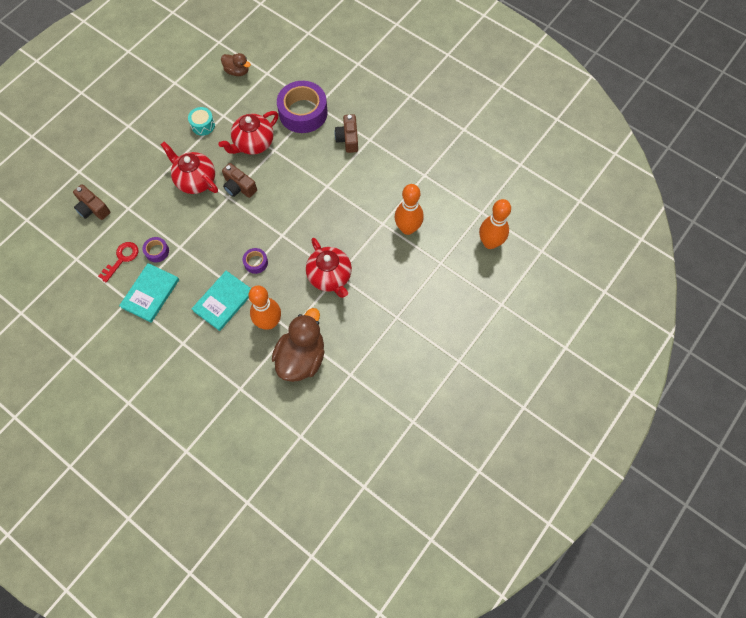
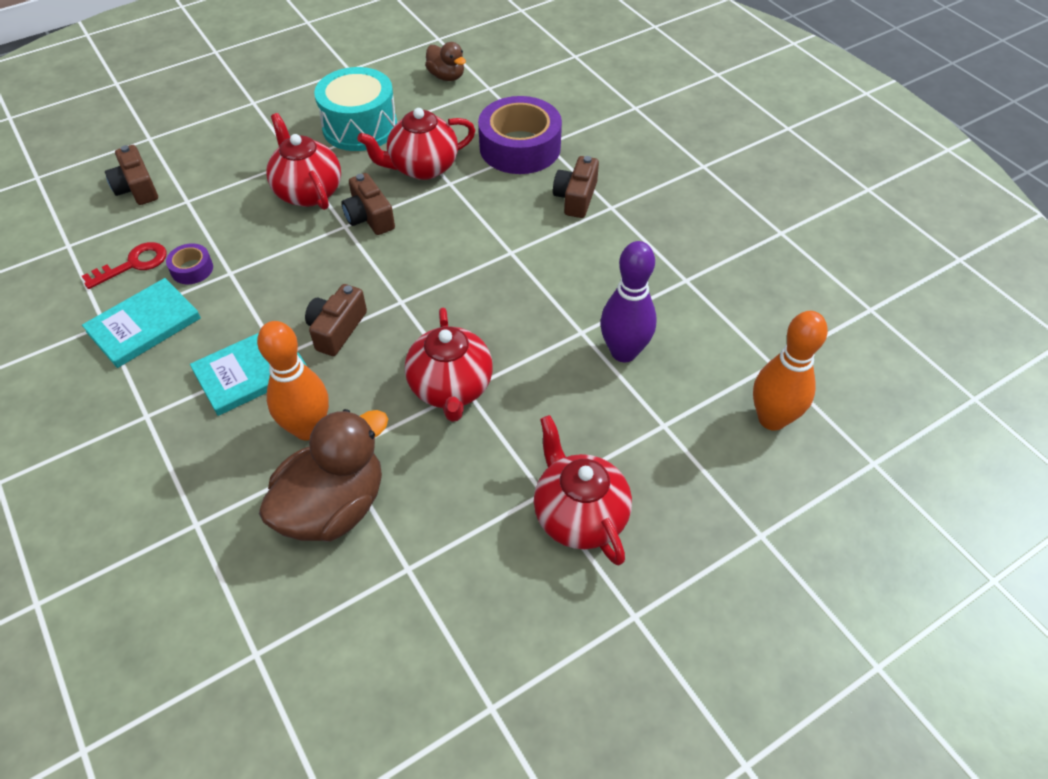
camera: 20 degrees right, 15 degrees down
turquoise drum [188,107,215,136] -> turquoise drum [314,67,397,151], size x1.94
purple tape [243,248,268,274] -> brown camera [305,284,367,356]
orange bowling pin [395,184,424,235] -> purple bowling pin [600,241,657,362]
none -> red teapot [534,415,632,565]

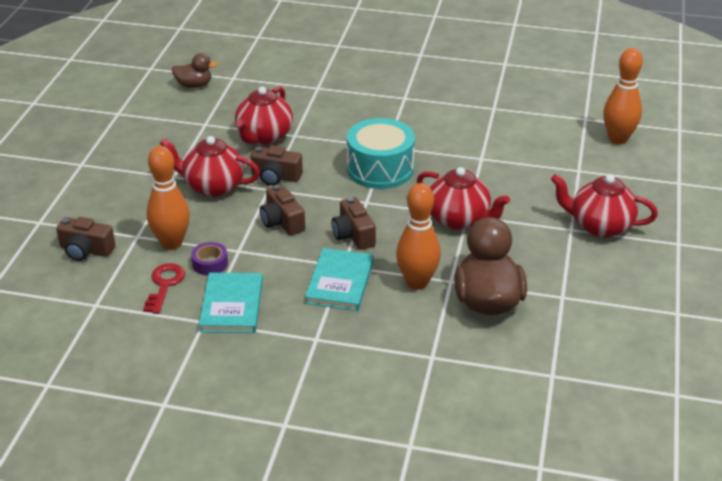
camera: 45 degrees left, 15 degrees down
turquoise drum [314,67,397,151] -> turquoise drum moved to [347,118,415,189]
purple tape [478,96,562,174] -> none
brown camera [553,156,599,218] -> brown camera moved to [260,184,305,235]
purple bowling pin [600,241,657,362] -> none
none -> orange bowling pin [147,146,190,250]

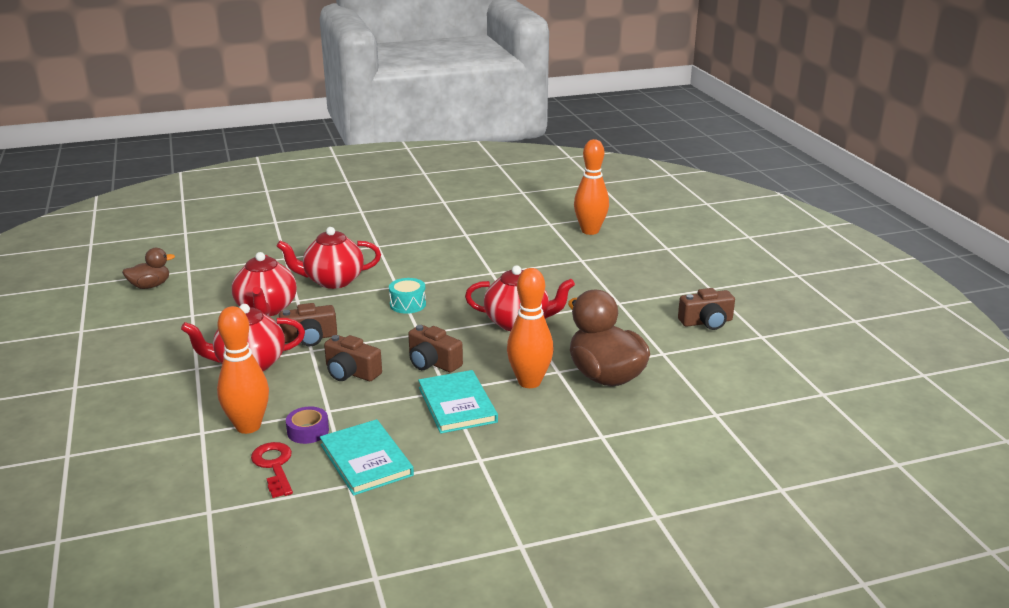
camera: 30 degrees left, 10 degrees down
brown camera [56,217,115,261] -> brown camera moved to [678,288,735,330]
turquoise drum [347,118,415,189] -> turquoise drum [389,278,426,314], size x0.52
red teapot [551,174,658,238] -> red teapot moved to [277,227,381,289]

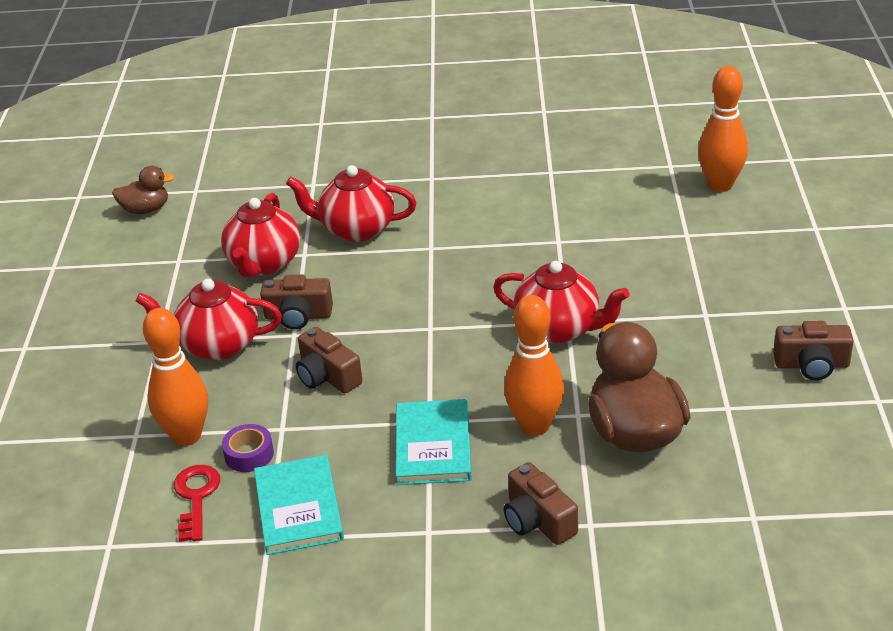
camera: 20 degrees right, 10 degrees up
turquoise drum [389,278,426,314] -> none
brown camera [408,325,463,373] -> brown camera moved to [504,462,578,545]

